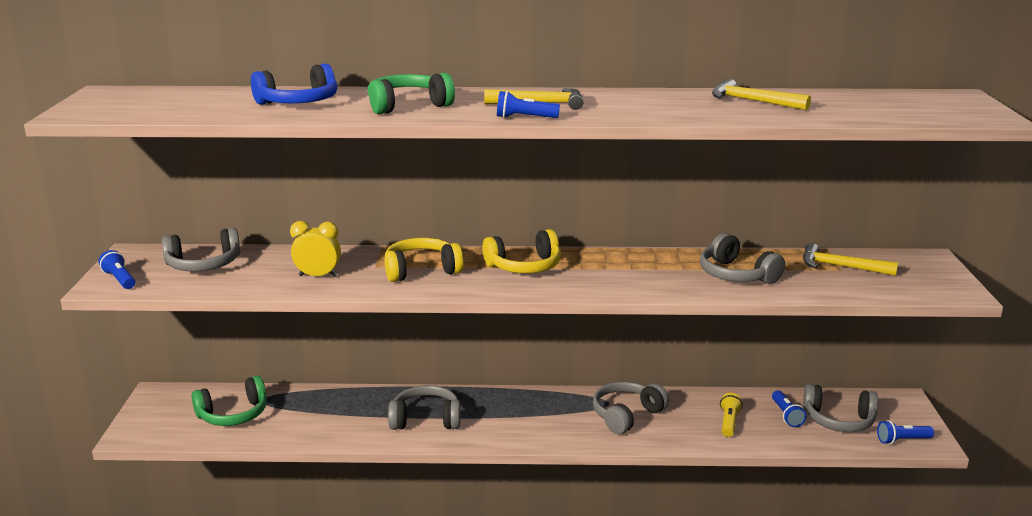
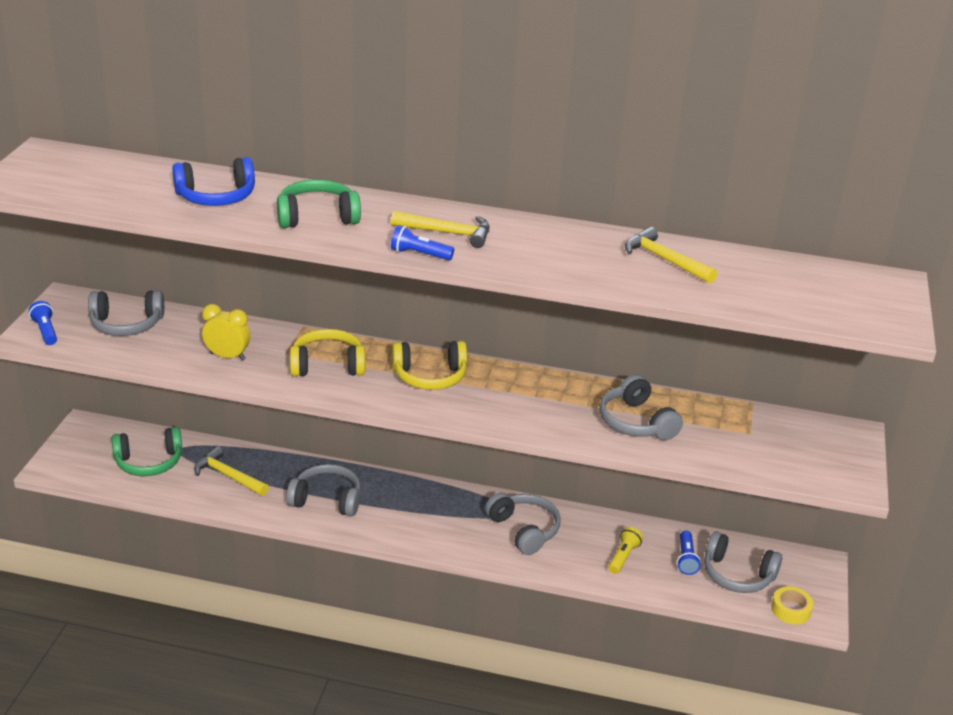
camera: 10 degrees right, 10 degrees up
grey headphones [593,381,669,434] -> grey headphones turned 90 degrees clockwise [485,493,561,555]
yellow hammer [803,243,898,276] -> yellow hammer moved to [194,446,269,496]
blue flashlight [877,420,934,444] -> yellow tape [771,586,813,624]

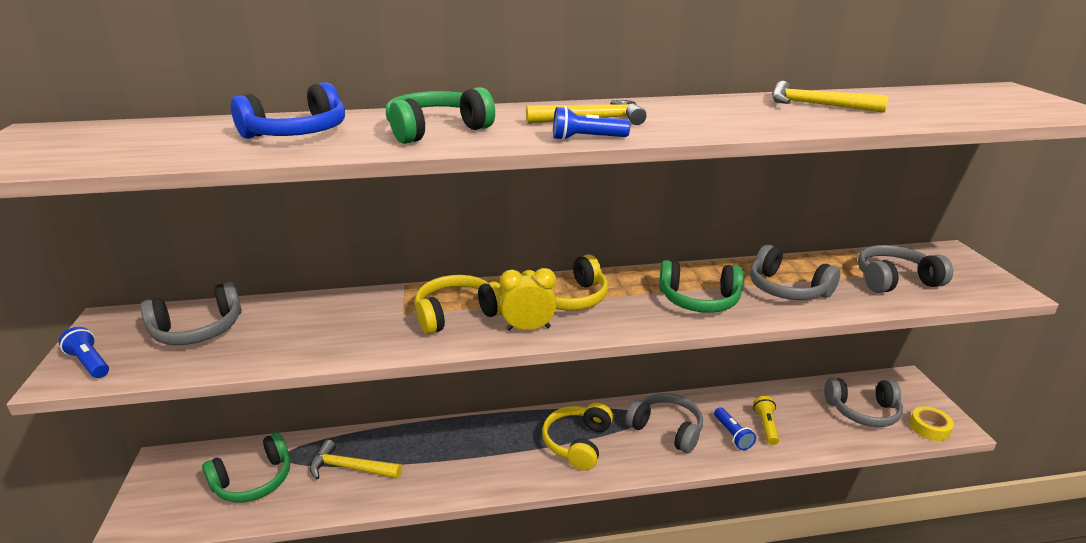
camera: 20 degrees left, 5 degrees down
yellow clock [202,304,250,361] -> yellow clock moved to [500,268,556,331]
grey headphones [286,464,361,517] -> grey headphones moved to [858,245,953,293]
blue flashlight [677,531,701,575] -> blue flashlight moved to [714,407,756,450]
none -> yellow headphones [542,402,613,471]
none -> green headphones [659,260,743,313]

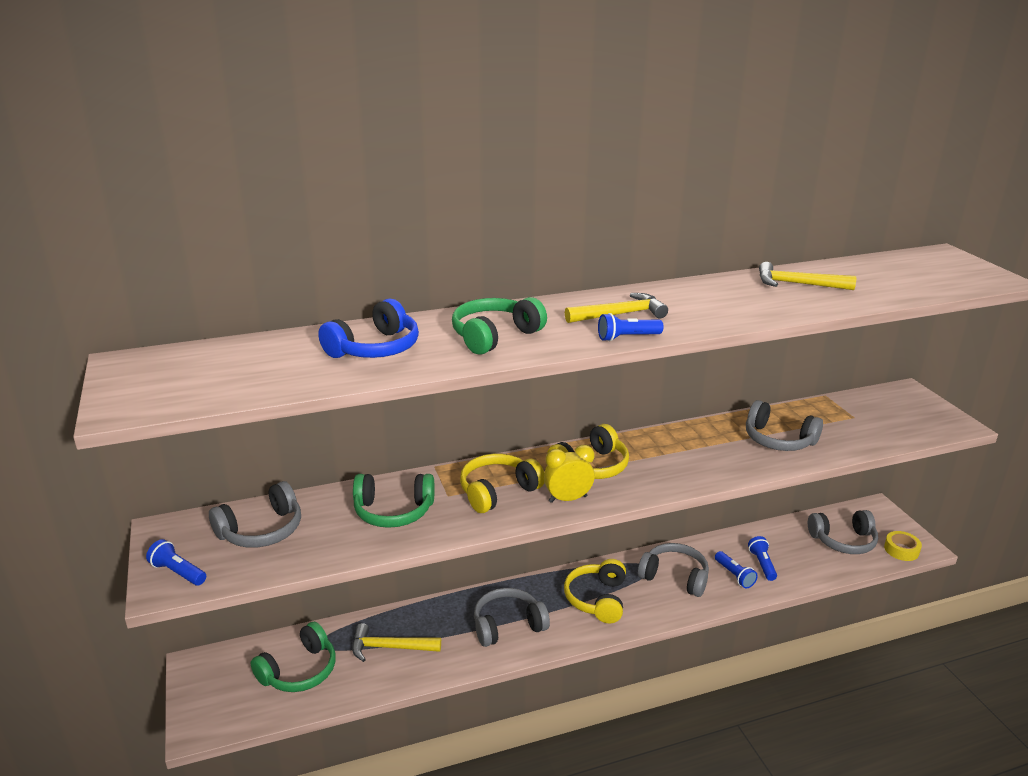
camera: 10 degrees left, 0 degrees up
green headphones [659,260,743,313] -> green headphones moved to [353,474,435,528]
yellow flashlight [753,396,779,445] -> blue flashlight [748,536,777,581]
grey headphones [858,245,953,293] -> grey headphones moved to [474,588,550,647]

